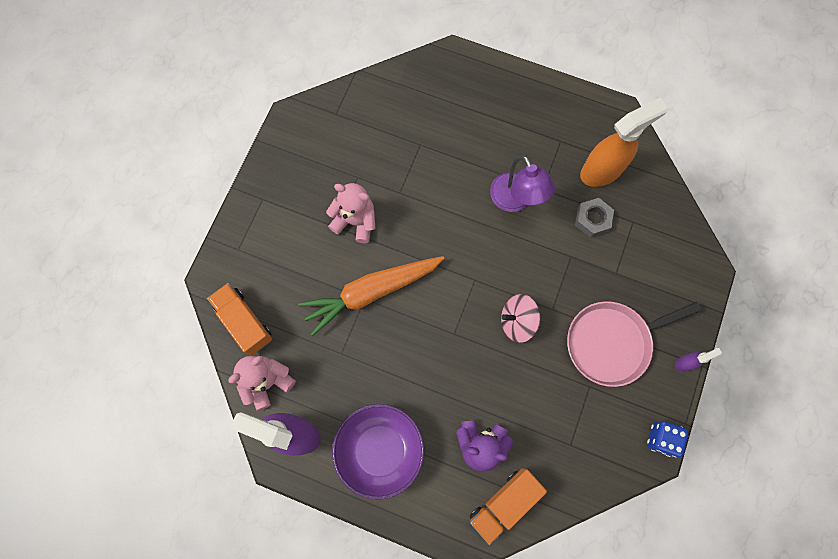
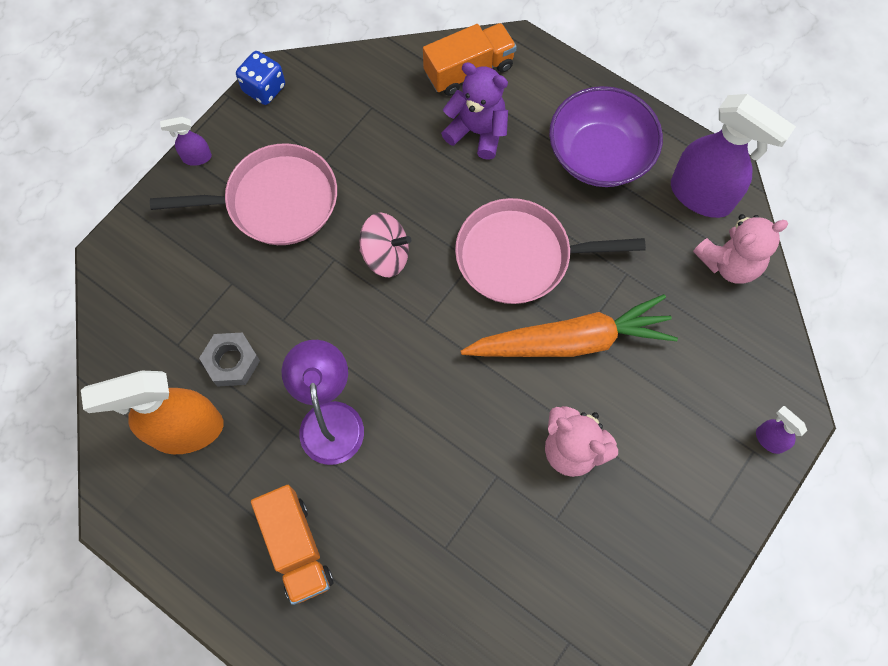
camera: 165 degrees left, 5 degrees down
orange truck [207,283,272,355] -> orange truck moved to [251,485,333,605]
none -> pink pan [455,198,646,304]
none -> purple spray bottle [756,406,807,454]

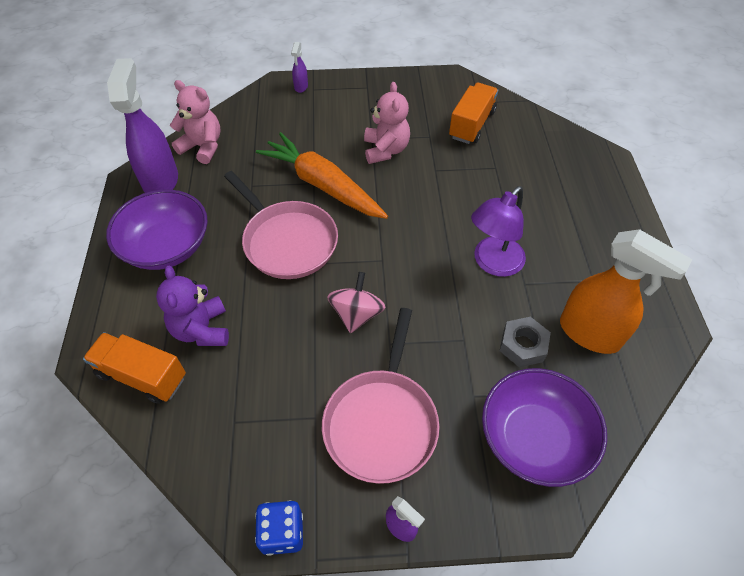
camera: 130 degrees left, 15 degrees down
pink pan [150,143,337,245] -> pink pan turned 120 degrees counterclockwise [322,308,439,484]
orange truck [251,485,333,605] -> orange truck moved to [449,83,498,144]
pink spinning top [360,213,411,277] -> pink spinning top turned 45 degrees clockwise [327,272,385,333]
none -> purple bowl [482,368,607,487]

